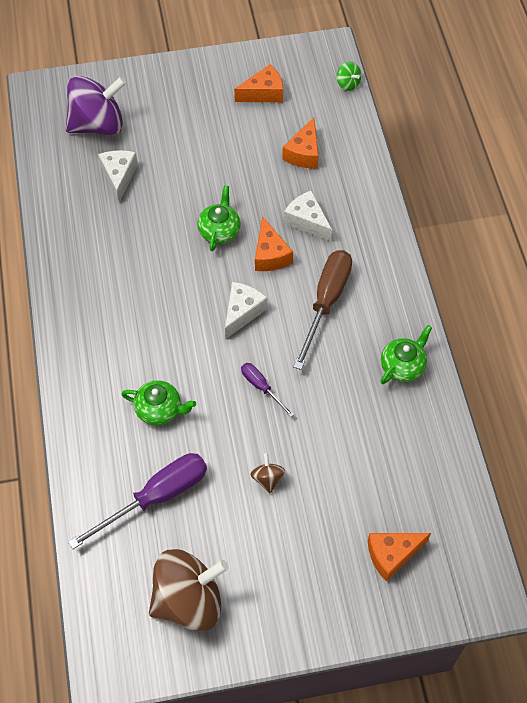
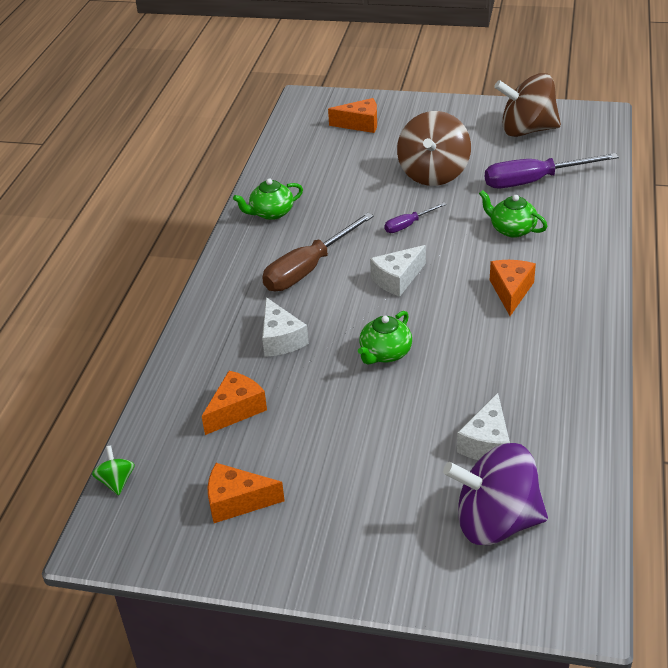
camera: 155 degrees left, 20 degrees down
purple screwdriver [241,363,294,417] -> purple screwdriver turned 75 degrees clockwise [384,202,447,233]
brown spinning top [250,453,285,493] -> brown spinning top [397,111,471,186], size x2.37
orange cheese [255,216,293,271] -> orange cheese moved to [490,260,536,316]

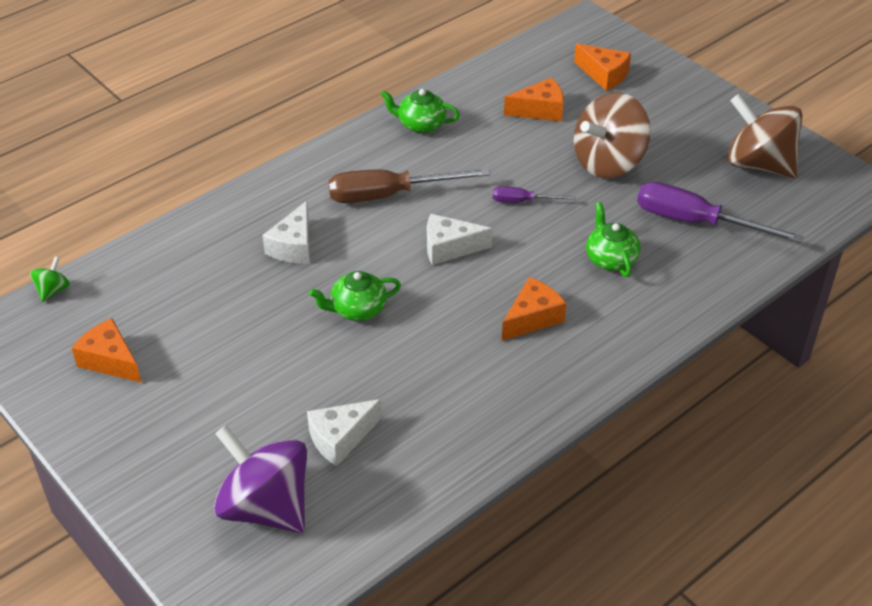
camera: 35 degrees right, 5 degrees up
orange cheese [202,371,267,435] -> orange cheese moved to [504,77,564,121]

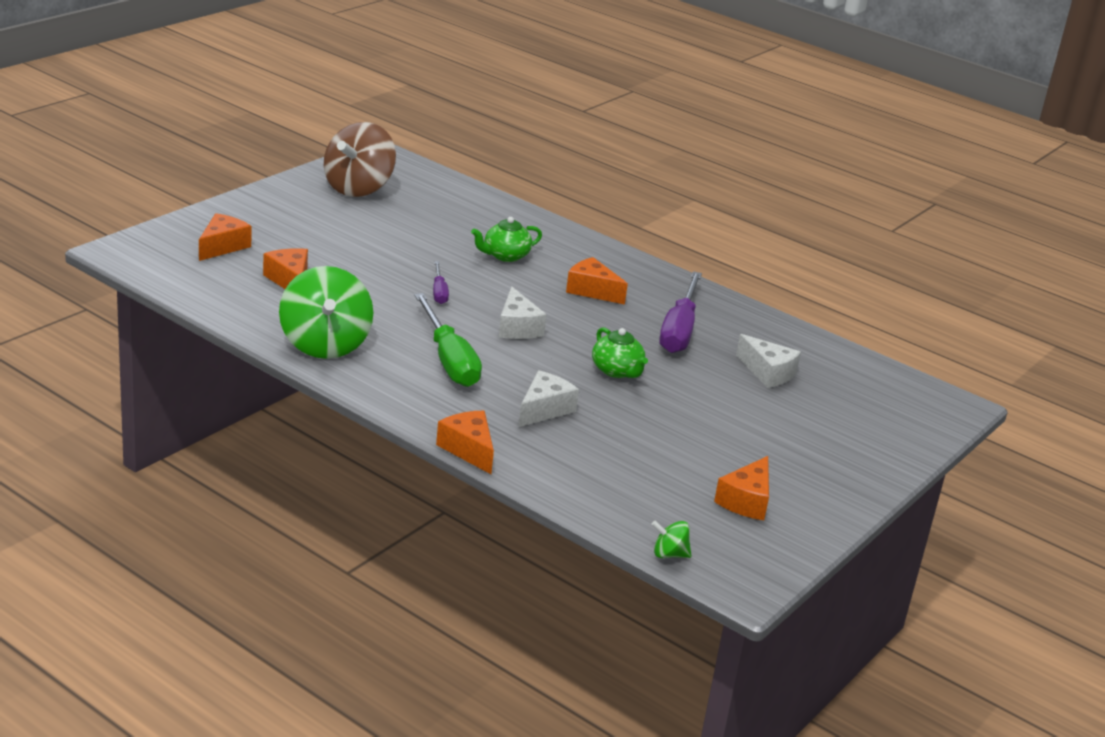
camera: 105 degrees left, 15 degrees down
purple spinning top [214,425,307,533] -> none
white cheese [262,201,310,263] -> white cheese turned 60 degrees counterclockwise [519,370,579,427]
brown screwdriver [328,168,490,203] -> green screwdriver [414,293,482,387]
green teapot [380,89,460,133] -> green spinning top [279,266,373,359]
brown spinning top [574,92,650,178] -> none
purple screwdriver [637,182,804,243] -> purple screwdriver moved to [659,271,702,353]
none -> orange cheese [436,411,494,474]

